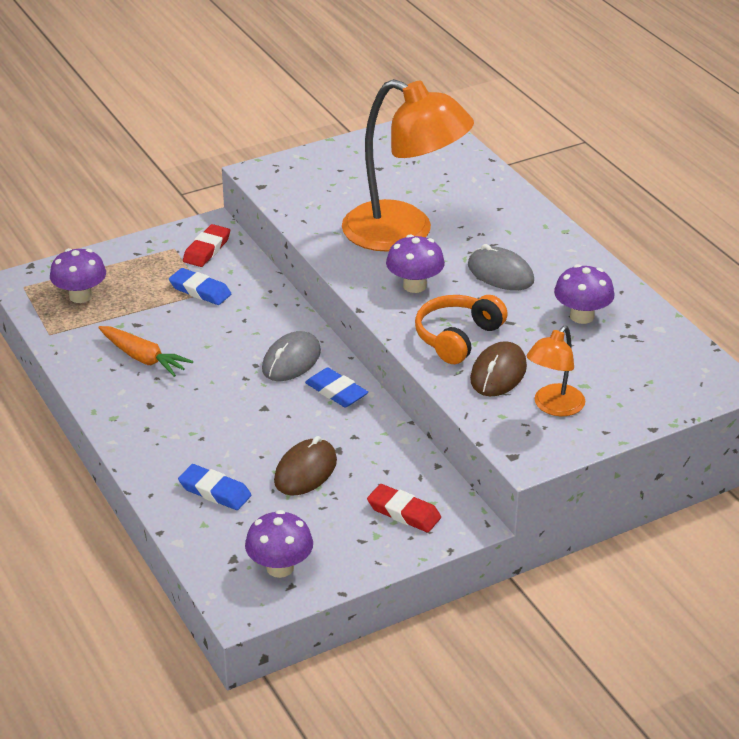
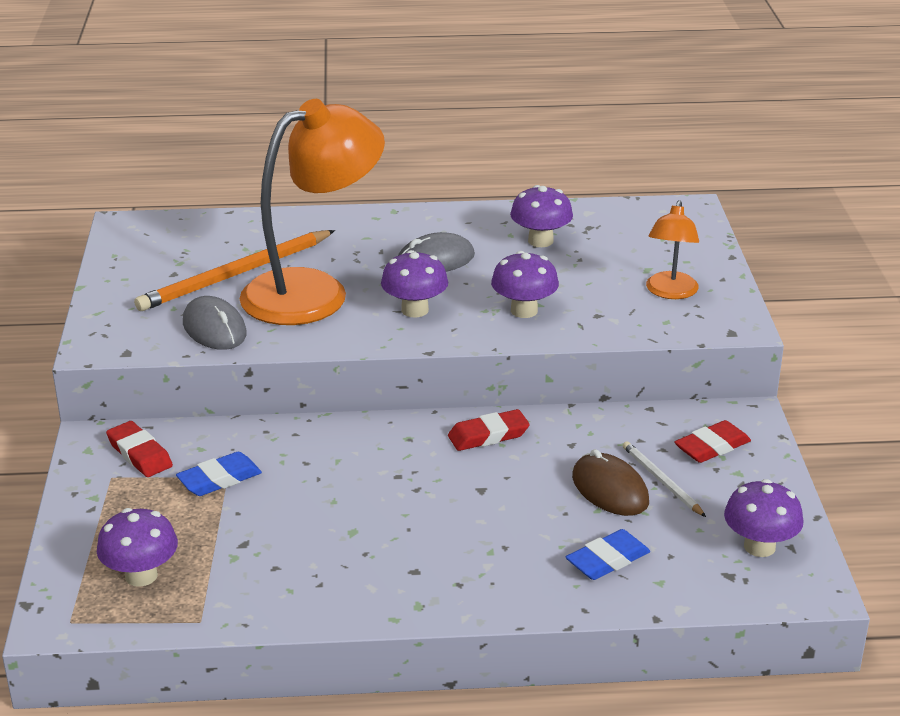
camera: 65 degrees left, 5 degrees down
orange carrot [98,326,193,377] -> none
grey mouse [262,331,321,381] -> grey mouse moved to [183,296,247,350]
blue eraser [305,368,368,407] -> red eraser [448,409,530,451]
orange headphones [415,295,508,364] -> purple mushroom [491,251,559,318]
brown mouse [470,341,527,396] -> none
orange lamp [526,326,585,416] -> orange lamp turned 45 degrees clockwise [646,200,699,299]
none -> orange pencil [134,230,335,311]
none -> white pencil [622,441,706,517]

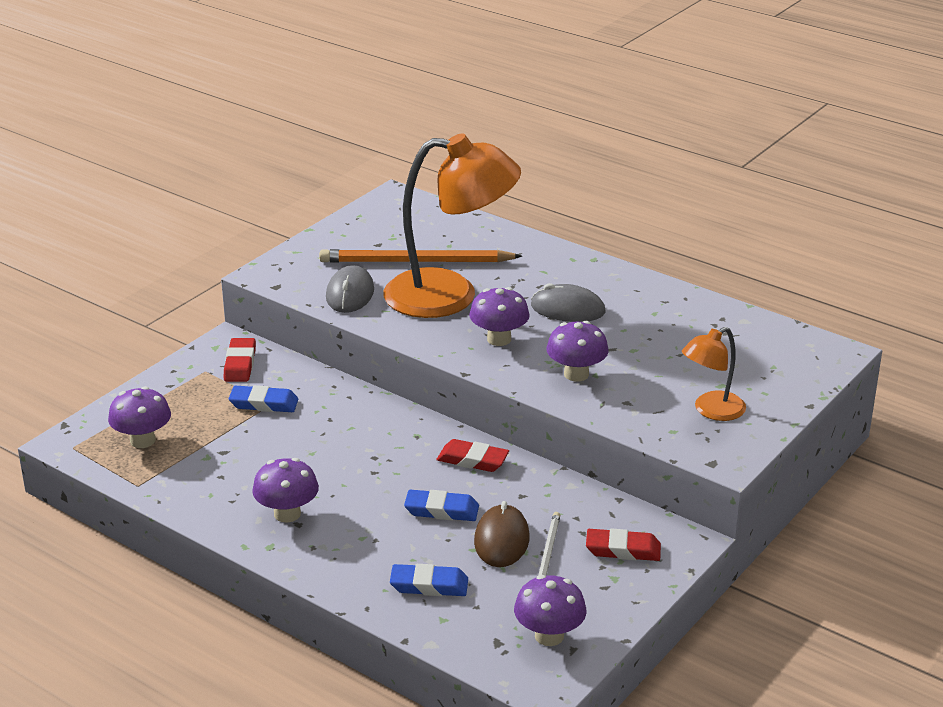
camera: 40 degrees right, 0 degrees up
purple mushroom [510,185,573,247] -> purple mushroom moved to [252,458,319,522]
none -> blue eraser [404,490,479,521]

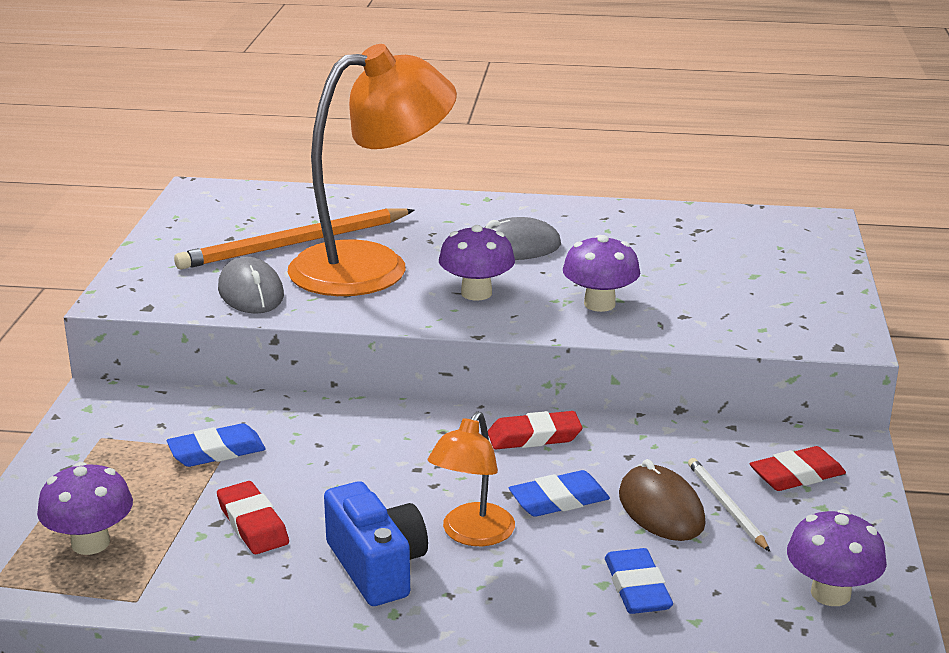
camera: 30 degrees left, 5 degrees down
red eraser [224,338,256,382] -> red eraser moved to [217,481,289,554]
purple mushroom [252,458,319,522] -> blue camera [324,481,428,606]
blue eraser [390,564,468,596] -> blue eraser turned 75 degrees counterclockwise [605,548,673,614]
orange lamp [682,327,746,421] -> orange lamp moved to [428,412,515,546]

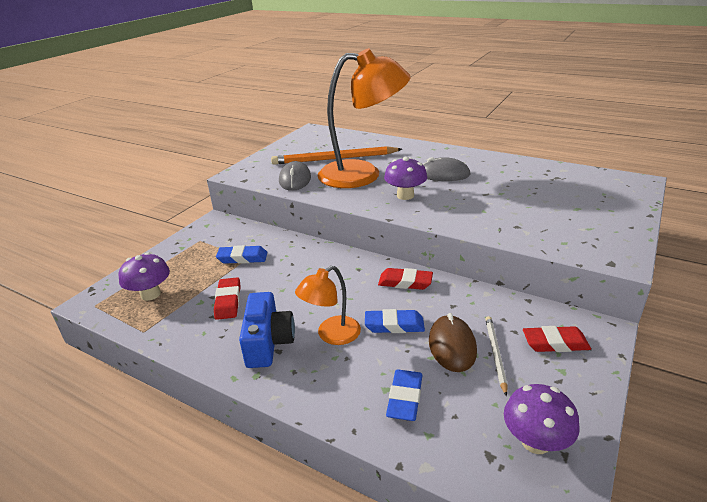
camera: 25 degrees right, 5 degrees up
purple mushroom [563,235,640,312] -> none

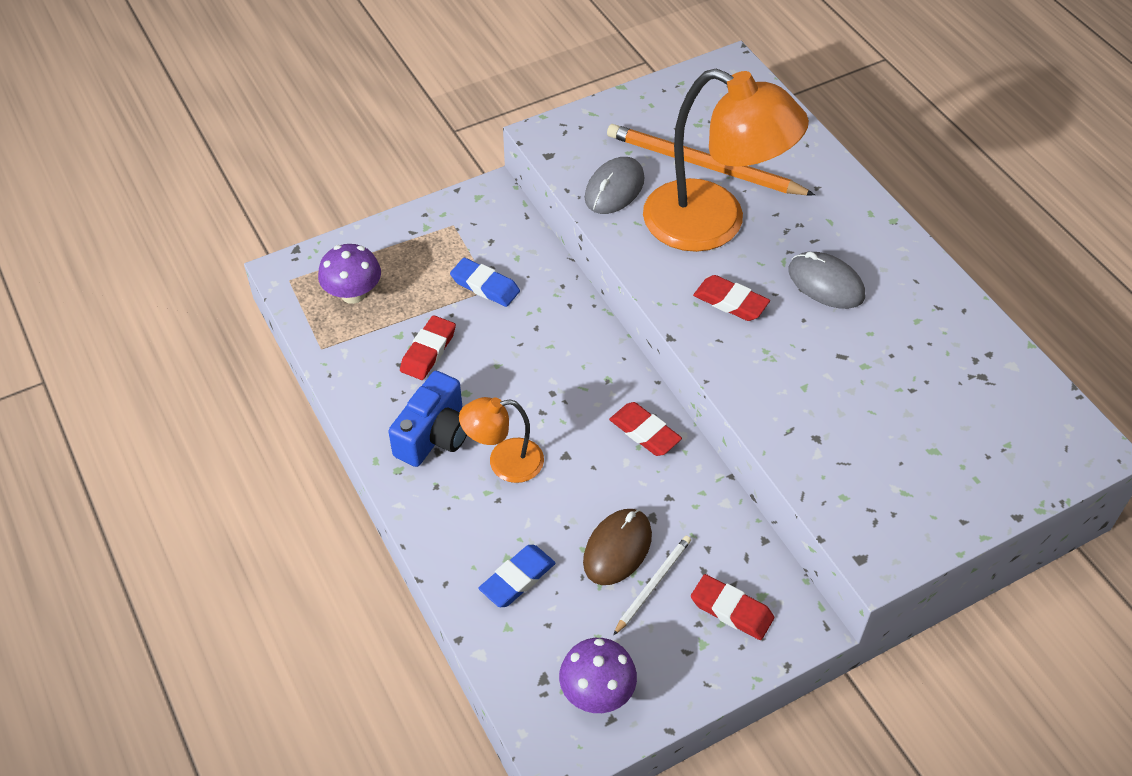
camera: 30 degrees right, 20 degrees up
blue eraser [365,309,425,333] -> none
purple mushroom [384,157,427,200] -> red eraser [693,275,770,321]

